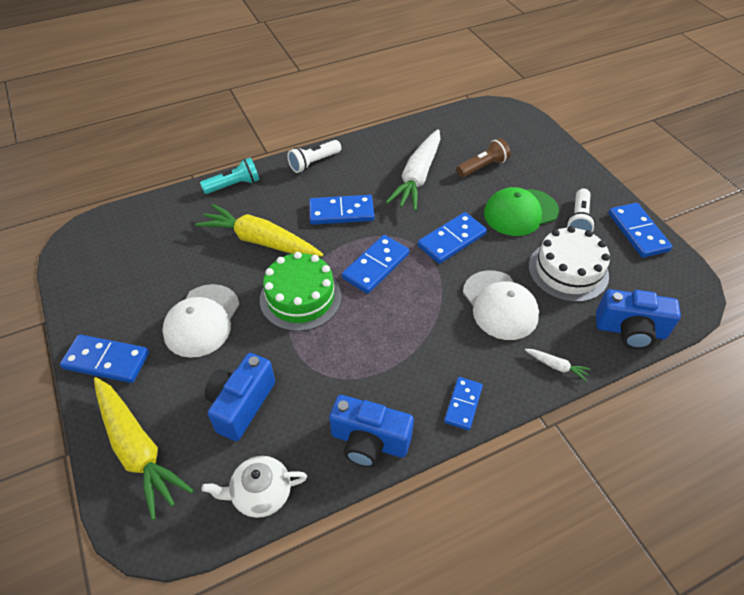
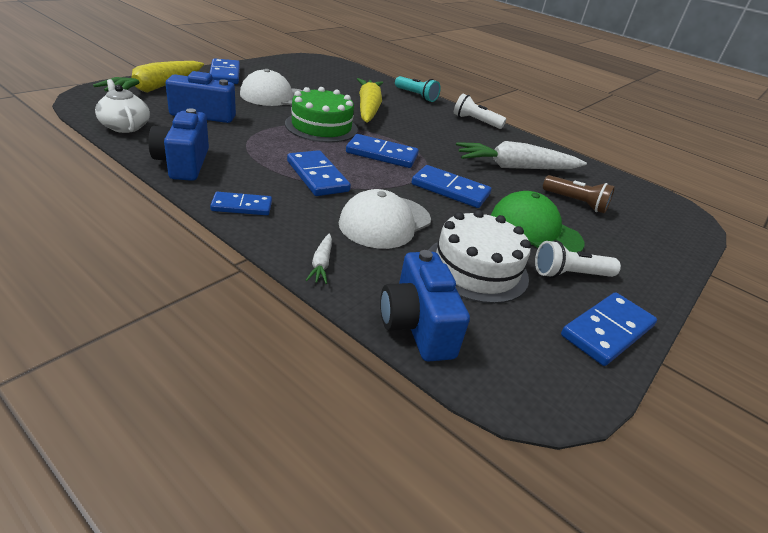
camera: 60 degrees right, 15 degrees down
blue domino [309,195,374,225] -> blue domino moved to [287,150,351,196]

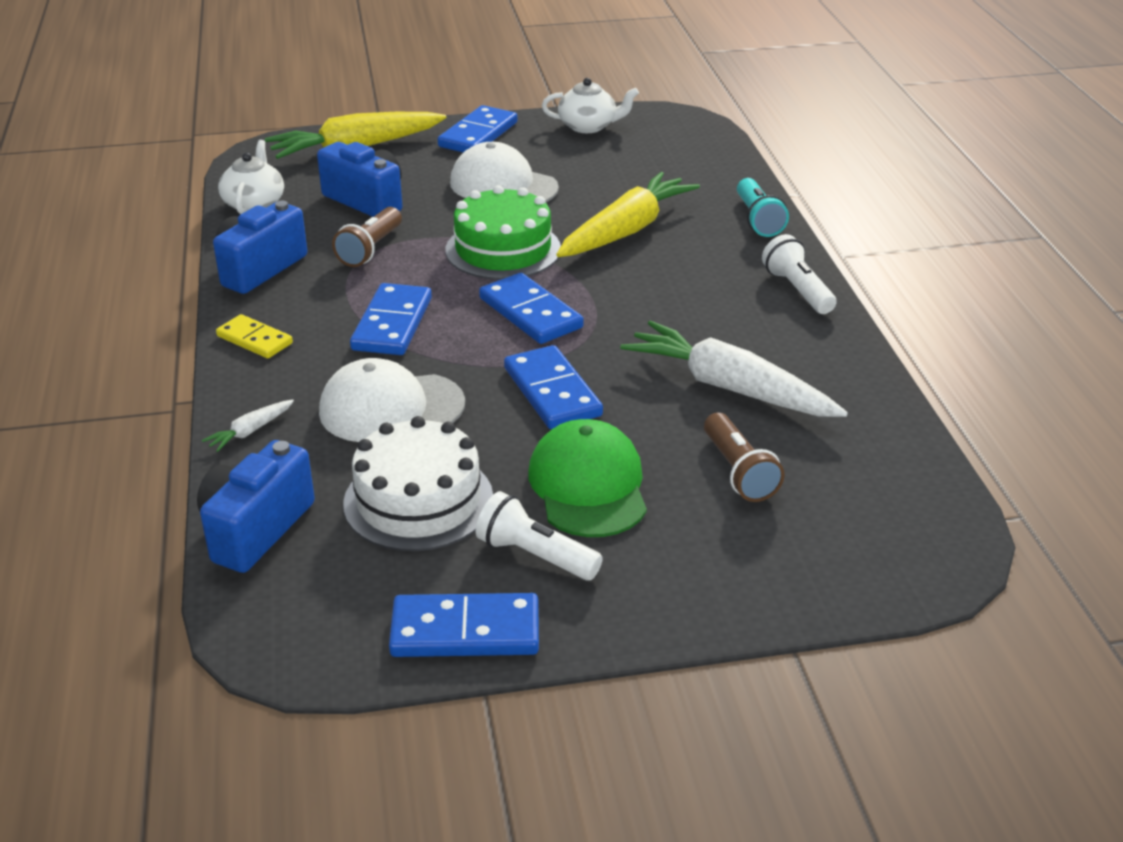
camera: 45 degrees right, 0 degrees up
blue domino [210,192,272,215] -> yellow domino [216,314,293,358]
none -> brown flashlight [332,207,402,267]
none -> white teapot [542,78,639,133]

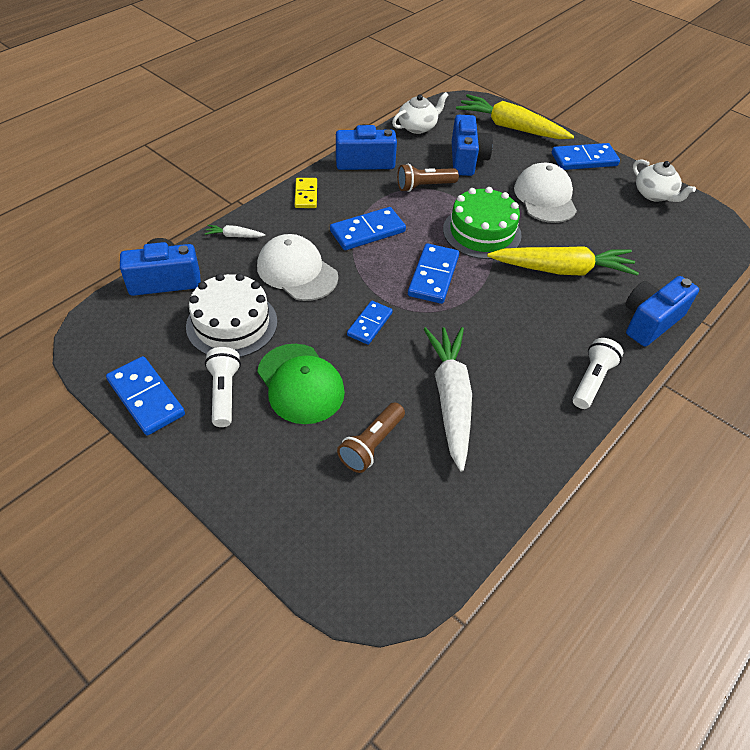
camera: 50 degrees right, 15 degrees up
blue domino [504,345,603,429] -> blue domino [347,301,393,345], size x0.65
green cap [528,419,647,537] -> green cap turned 105 degrees clockwise [257,344,345,424]
turquoise flashlight [737,178,789,237] -> blue camera [625,276,699,347]

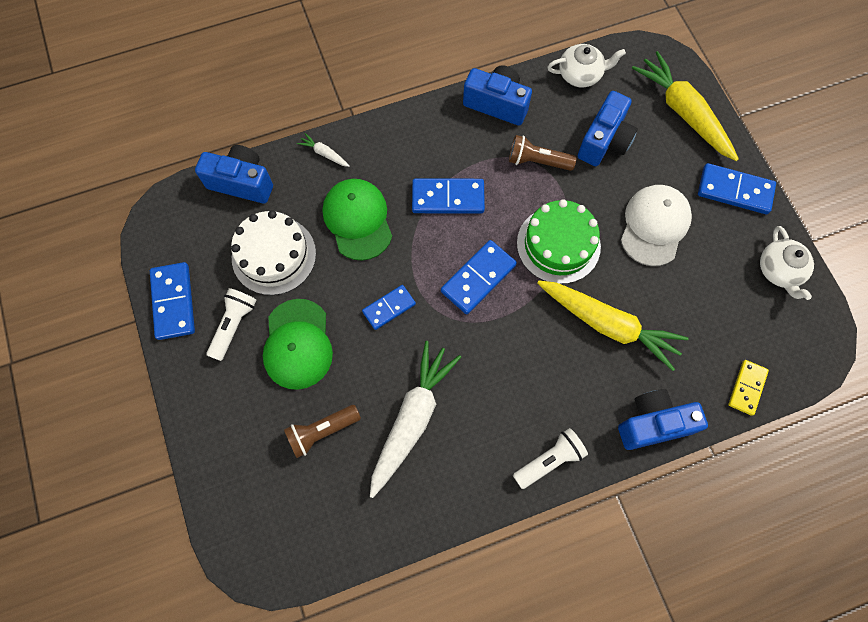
camera: 30 degrees right, 20 degrees up
white cap [257,234,338,301] -> green cap [323,179,392,261]
yellow domino [295,178,317,208] -> yellow domino moved to [728,360,769,416]

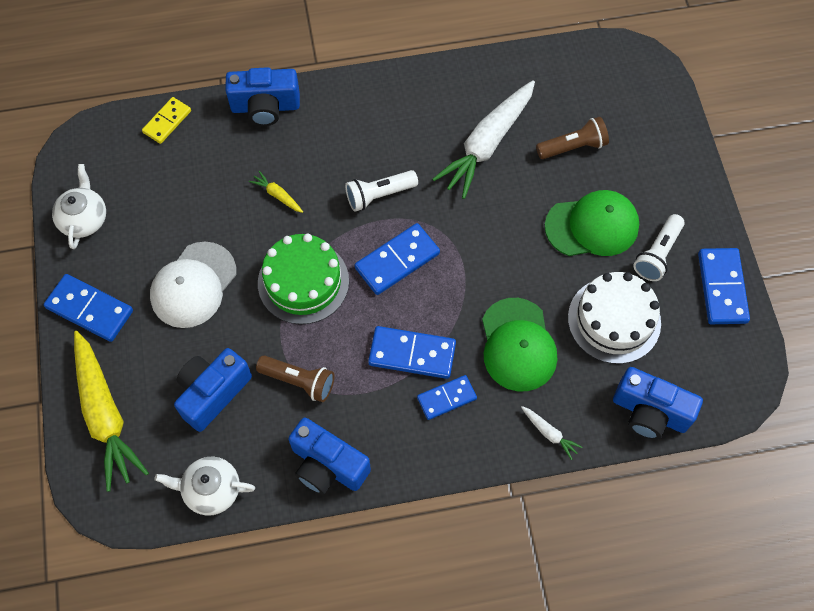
camera: 170 degrees left, 5 degrees down
green cap [263,299,333,390] -> green cap turned 75 degrees clockwise [545,190,639,256]
blue domino [362,285,416,330] -> blue domino moved to [417,375,477,420]
white flashlight [513,428,588,489] -> white flashlight moved to [345,170,418,212]
yellow carrot [537,280,689,371] -> yellow carrot [249,171,303,213], size x0.42

